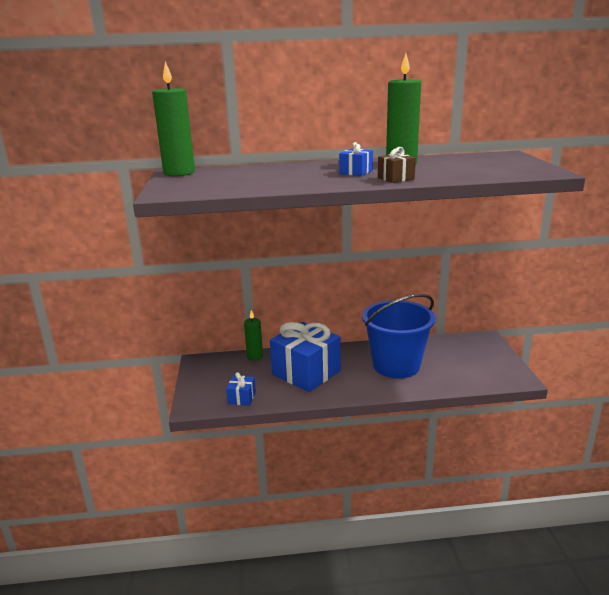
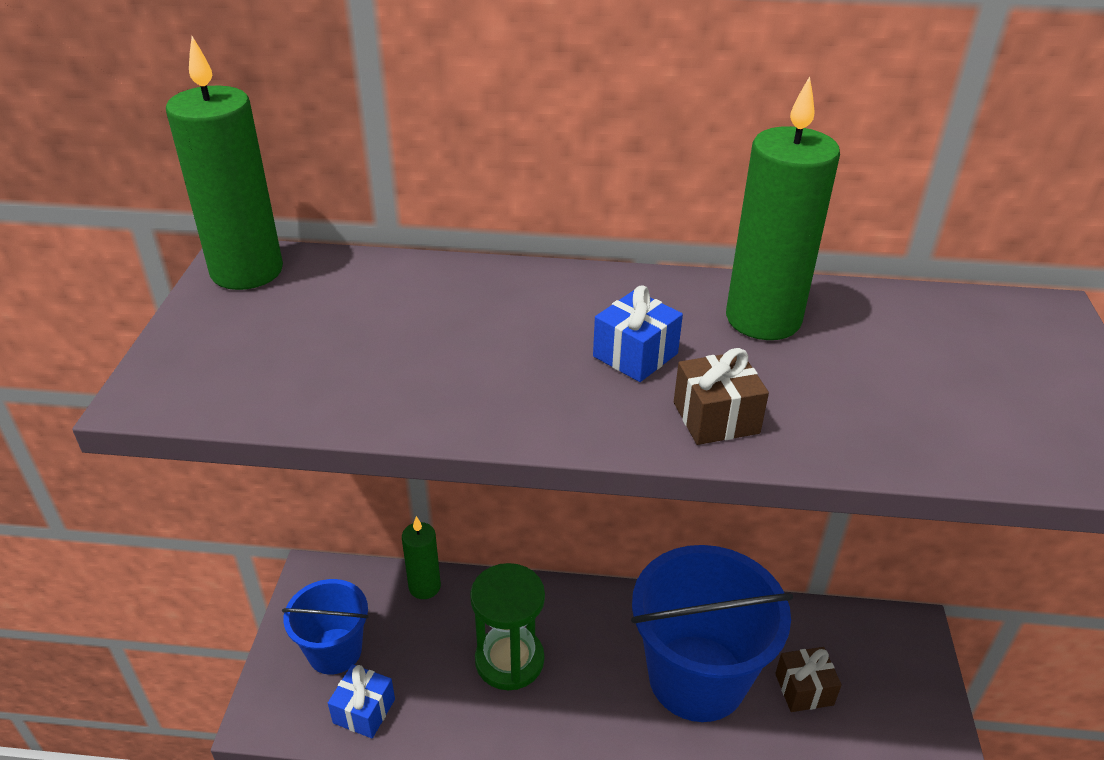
camera: 10 degrees right, 15 degrees up
blue gift [270,322,341,392] -> green hourglass [470,563,545,690]
none -> blue bucket [282,579,369,675]
none -> brown gift [775,647,842,712]

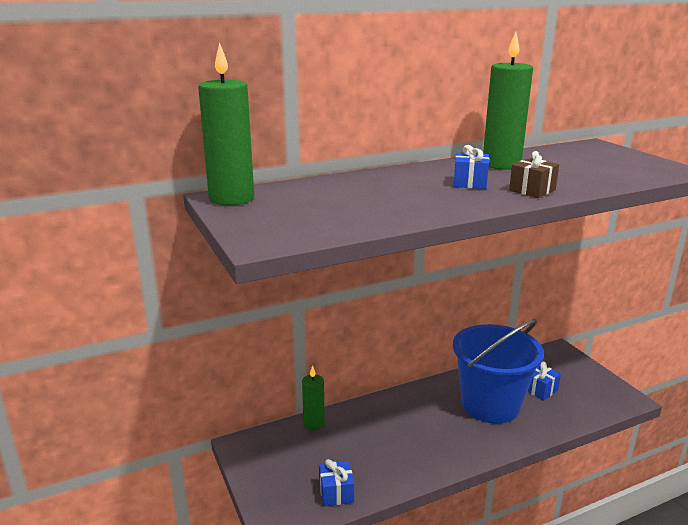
camera: 30 degrees left, 15 degrees down
blue bucket [282,579,369,675] -> none
green hourglass [470,563,545,690] -> none
brown gift [775,647,842,712] -> blue gift [527,362,561,401]

